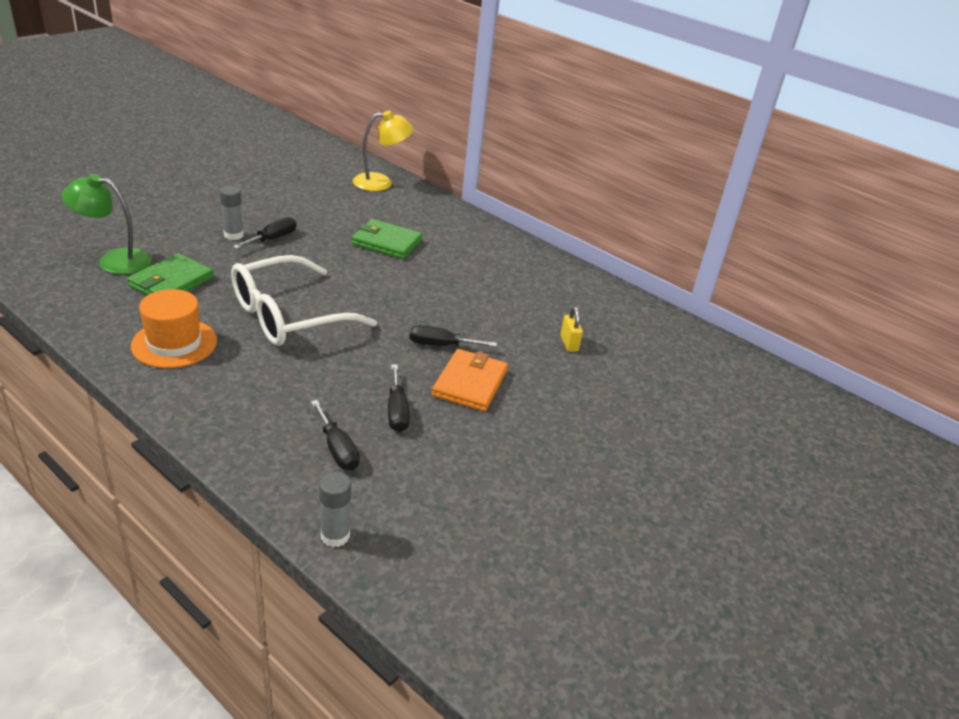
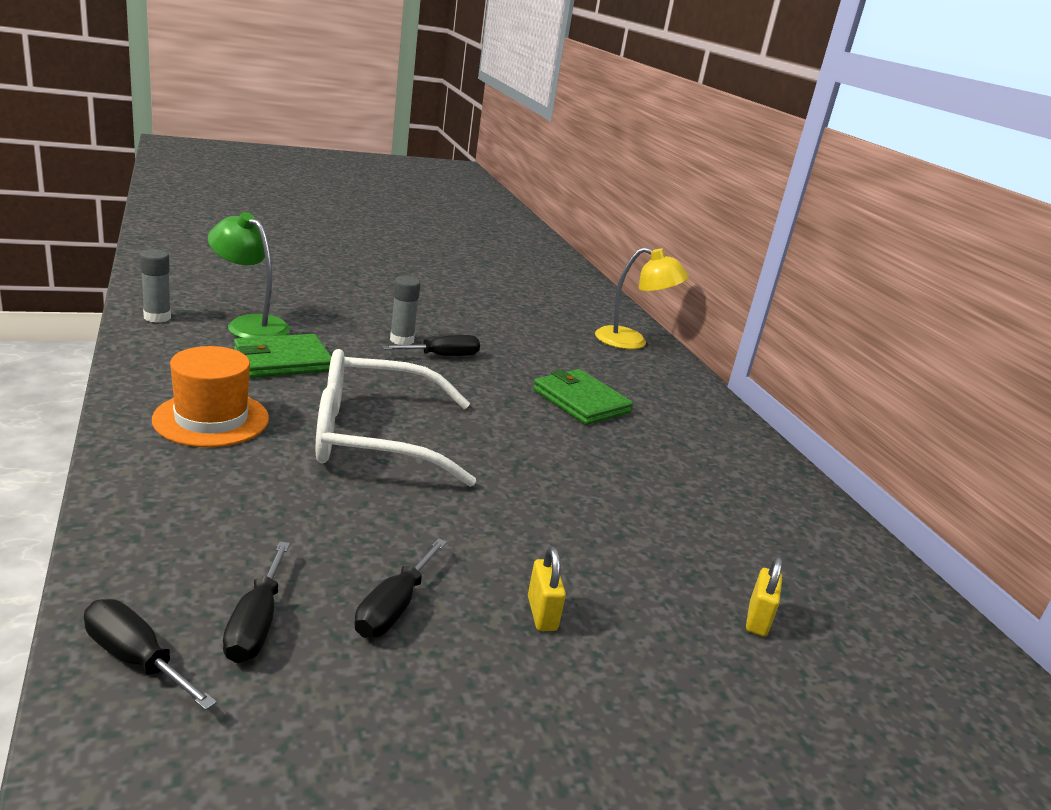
camera: 30 degrees right, 10 degrees down
grey glue stick [319,472,351,547] -> grey glue stick moved to [140,249,171,323]
black screwdriver [410,325,497,347] -> black screwdriver moved to [84,599,217,710]
orange wallet [432,349,508,412] -> yellow padlock [528,546,566,631]

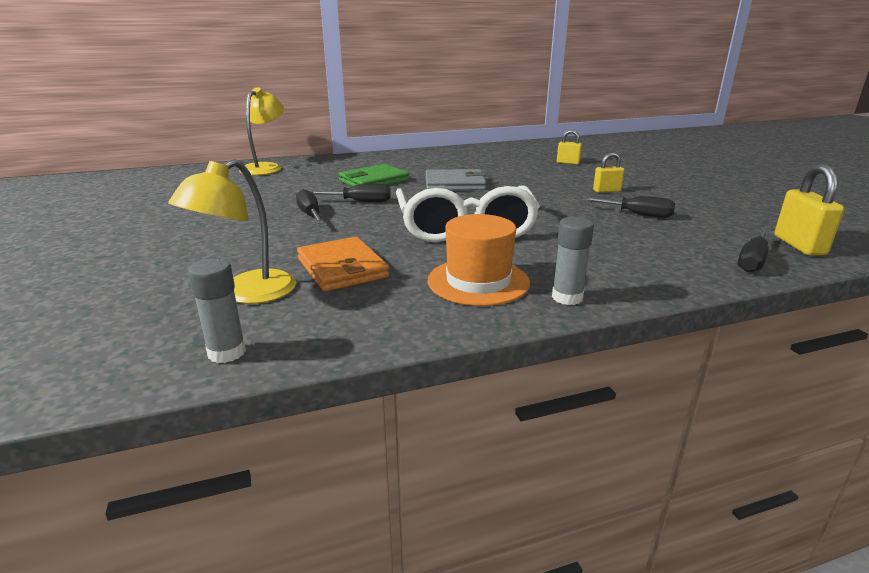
camera: 85 degrees left, 0 degrees up
green lamp [208,212,290,338] -> yellow lamp [168,159,296,304]
black screwdriver [223,542,290,663] -> black screwdriver moved to [312,184,391,202]
green wallet [234,334,332,378] -> orange wallet [297,237,389,291]
grey glue stick [390,276,421,345] -> grey glue stick moved to [552,217,594,305]
none -> grey wallet [426,169,486,190]
none -> yellow padlock [774,164,844,256]

